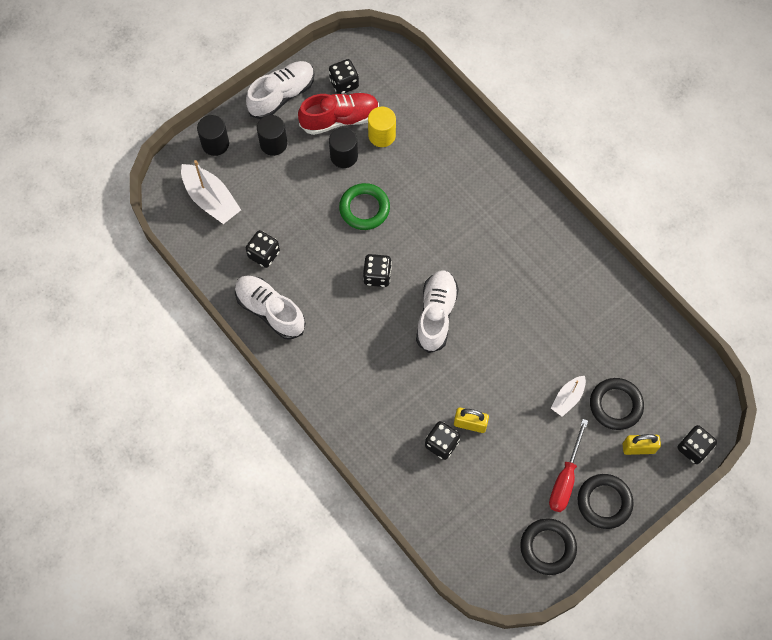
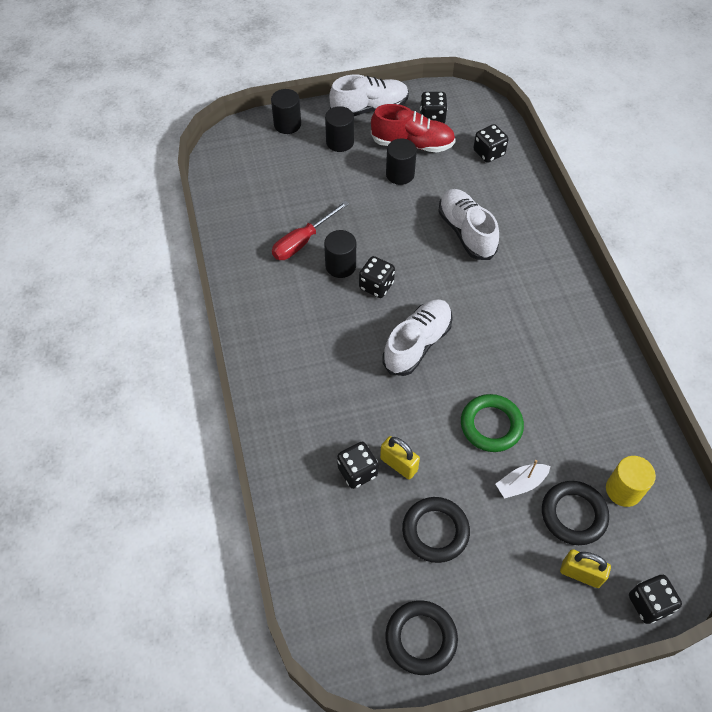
camera: 25 degrees right, 10 degrees down
white boat [181,160,241,224] -> none
white shoe [235,276,306,340] -> white shoe moved to [438,189,499,260]
black dice [246,230,280,268] -> black dice moved to [474,124,509,163]
green ring [339,183,390,230] -> green ring moved to [461,394,524,452]
yellow cylinder [368,107,396,147] -> yellow cylinder moved to [606,456,656,507]
red screwdriver [549,419,588,512] -> red screwdriver moved to [272,201,349,260]
black ring [578,474,633,529] -> black ring moved to [402,497,470,563]
none -> black cylinder [324,230,356,278]

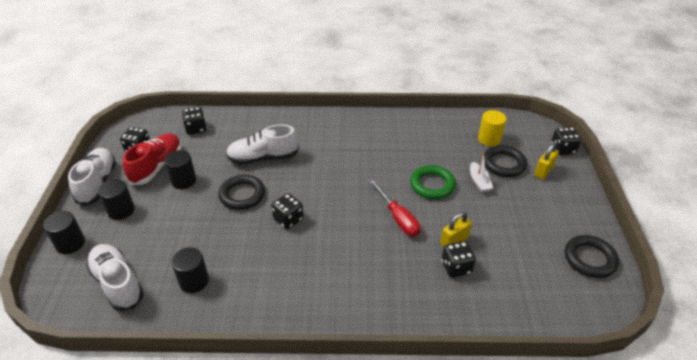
camera: 75 degrees left, 15 degrees down
red screwdriver [272,201,349,260] -> red screwdriver moved to [369,178,421,237]
black cylinder [324,230,356,278] -> black cylinder moved to [171,247,209,293]
white shoe [383,299,453,376] -> white shoe moved to [86,244,144,311]
black ring [402,497,470,563] -> black ring moved to [219,175,265,210]

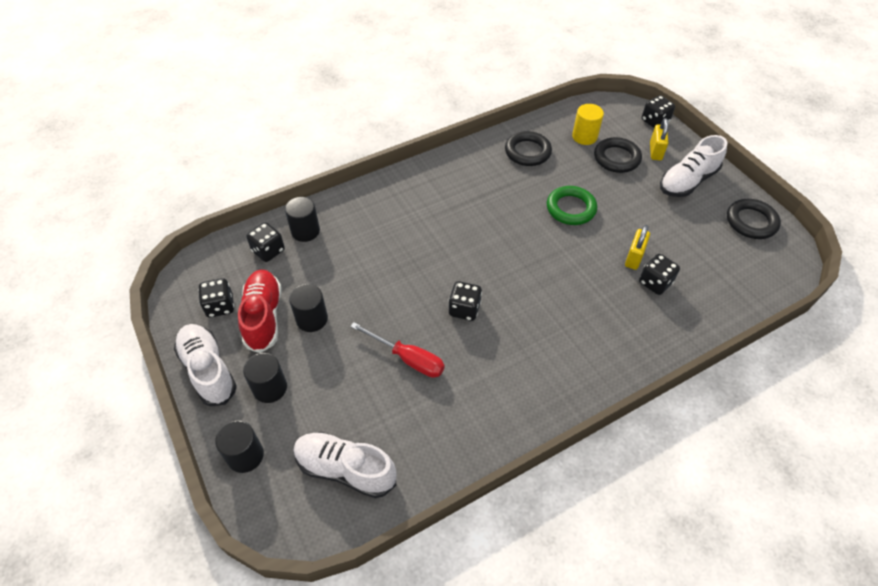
camera: 30 degrees left, 10 degrees up
black cylinder [171,247,209,293] -> black cylinder moved to [285,197,320,242]
black ring [219,175,265,210] -> black ring moved to [505,131,552,166]
white shoe [226,124,299,165] -> white shoe moved to [660,135,727,197]
red screwdriver [369,178,421,237] -> red screwdriver moved to [350,322,444,378]
white boat [470,152,493,193] -> none

